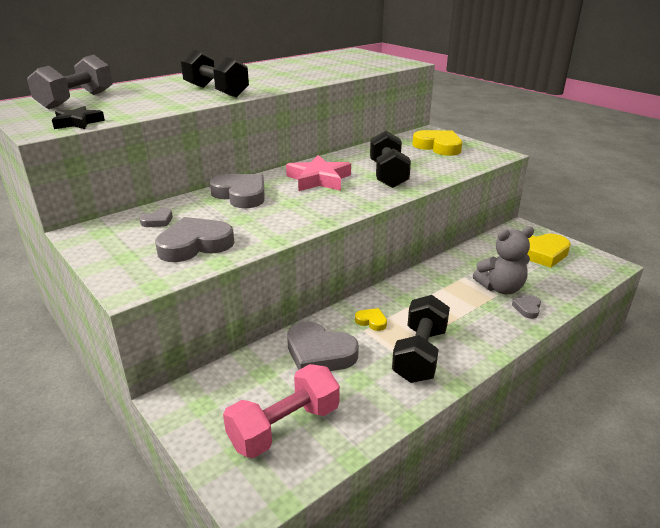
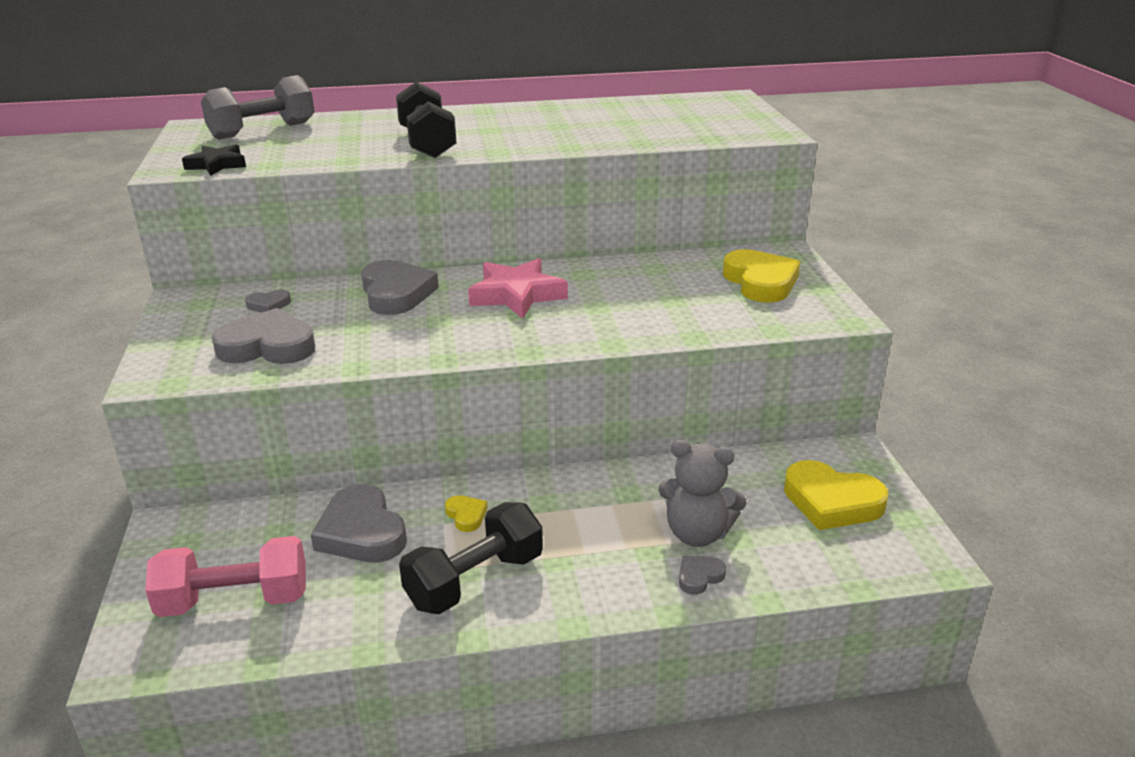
camera: 30 degrees right, 0 degrees up
black dumbbell [370,131,411,188] -> none

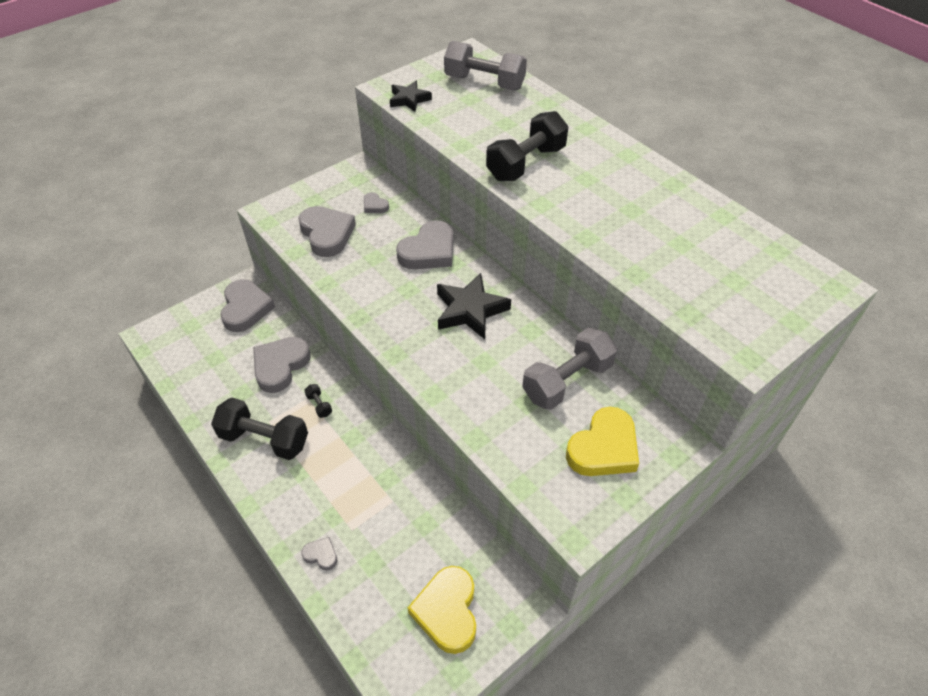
camera: 60 degrees right, 20 degrees up
pink dumbbell [145,536,306,617] -> none
yellow heart [445,495,488,532] -> black dumbbell [304,384,332,418]
pink star [468,258,568,319] -> black star [437,273,511,339]
grey teddy bear [658,440,747,547] -> none
none -> grey heart [220,279,275,332]
none -> grey dumbbell [522,327,618,410]

